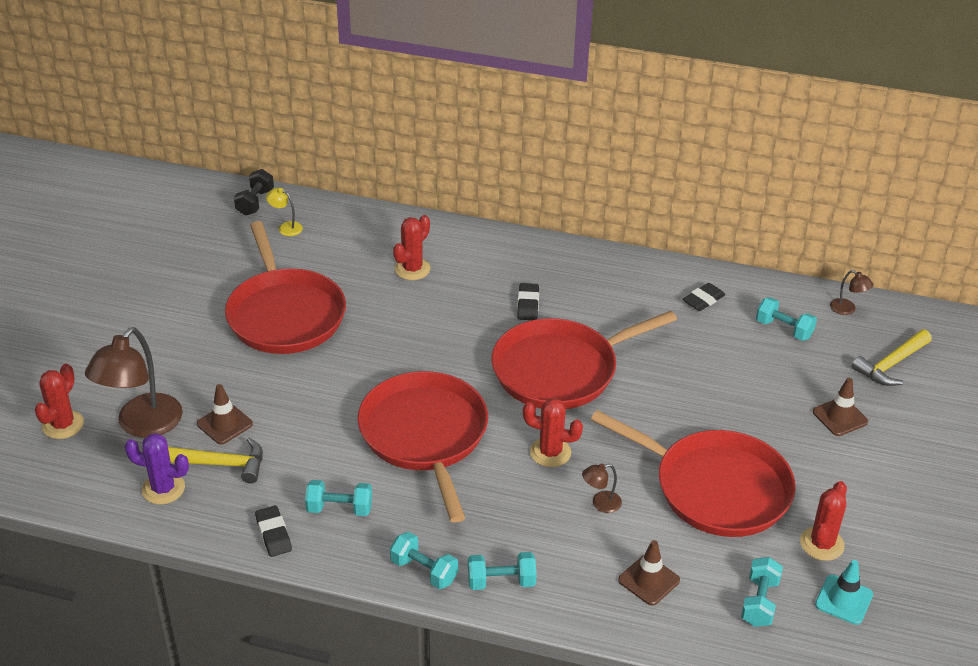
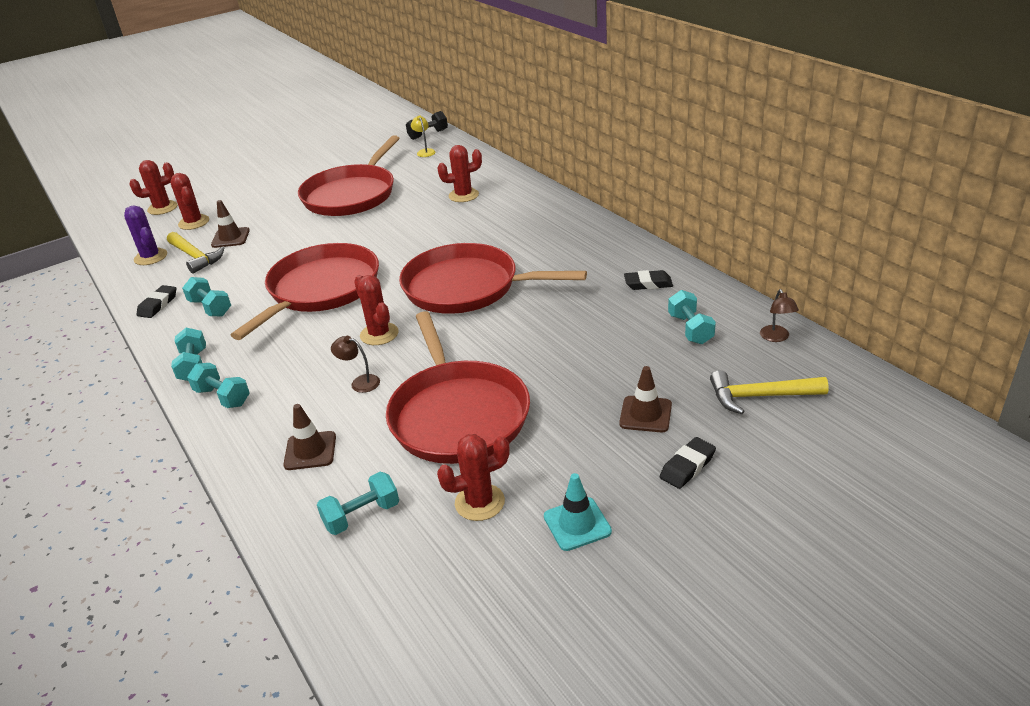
camera: 45 degrees right, 5 degrees down
brown lamp [85,327,183,438] -> red cactus [170,173,209,230]
black eraser [517,283,539,320] -> black eraser moved to [660,437,716,489]
turquoise traffic cone [815,560,873,625] -> turquoise traffic cone moved to [544,473,612,551]

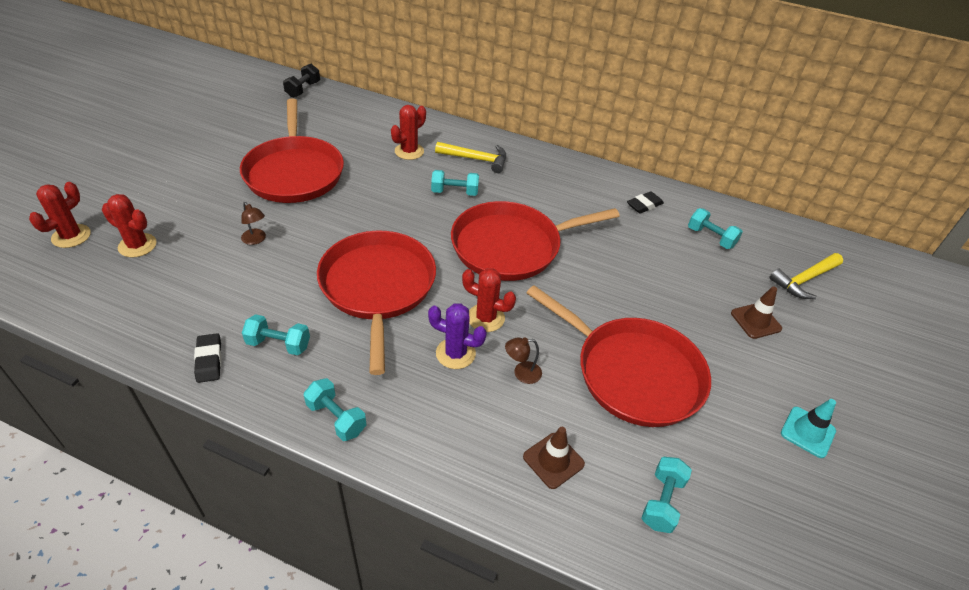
camera: 40 degrees left, 10 degrees up
purple cactus [124,205,167,265] -> purple cactus moved to [428,303,487,369]
yellow hammer [167,232,224,274] -> yellow hammer moved to [435,142,506,173]
turquoise dumbbell [187,363,250,408] -> turquoise dumbbell moved to [431,170,479,196]
brown traffic cone [211,200,250,248] -> none
yellow lamp [411,115,435,157] -> none
red cactus [437,434,510,521] -> none
black eraser [660,437,716,489] -> none
brown lamp [760,289,799,342] -> brown lamp moved to [241,202,266,245]

